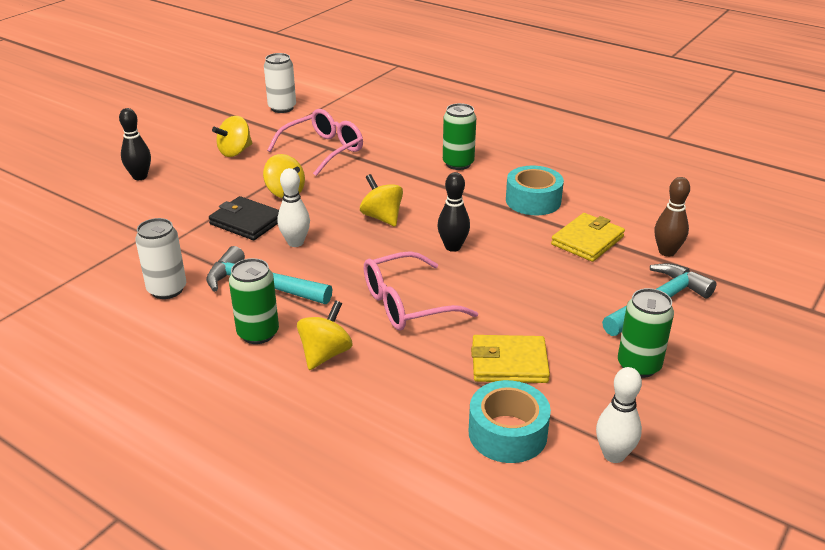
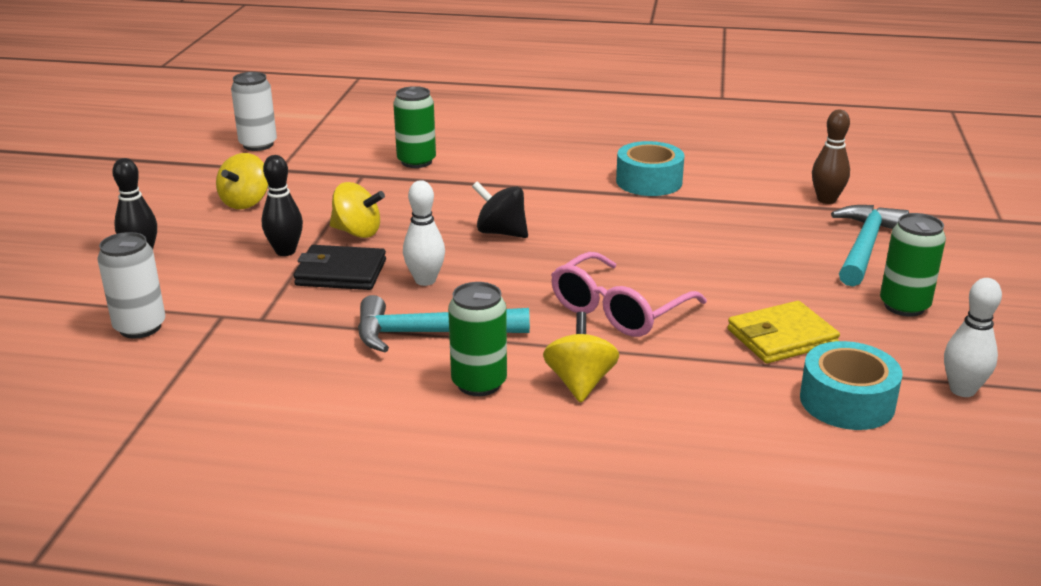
camera: 25 degrees left, 5 degrees down
white can [135,218,186,299] -> white can moved to [97,232,165,339]
pink glasses [267,109,363,176] -> none
yellow spinning top [360,174,403,227] -> black spinning top [472,181,528,238]
black bowling pin [437,172,470,252] -> black bowling pin moved to [262,155,303,256]
green can [443,103,476,170] -> green can moved to [393,86,436,168]
yellow wallet [551,213,625,262] -> none

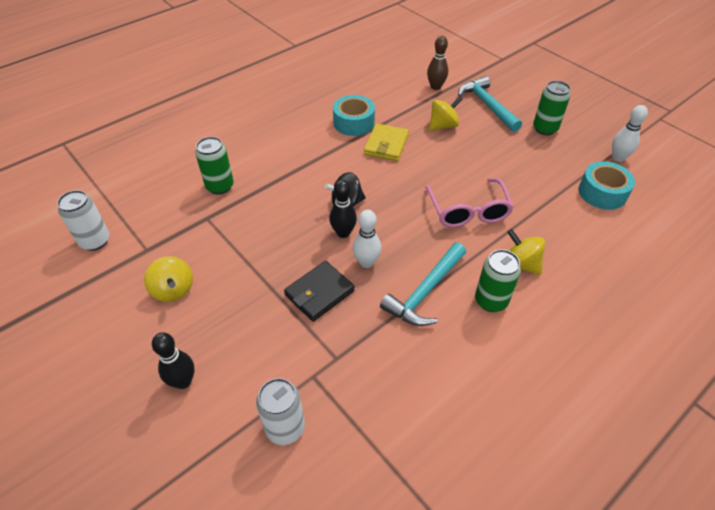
camera: 50 degrees left, 20 degrees up
black bowling pin [262,155,303,256] -> black bowling pin moved to [329,180,357,238]
yellow spinning top [330,182,385,238] -> yellow spinning top moved to [429,96,463,131]
yellow wallet [728,301,840,363] -> yellow wallet moved to [364,123,409,161]

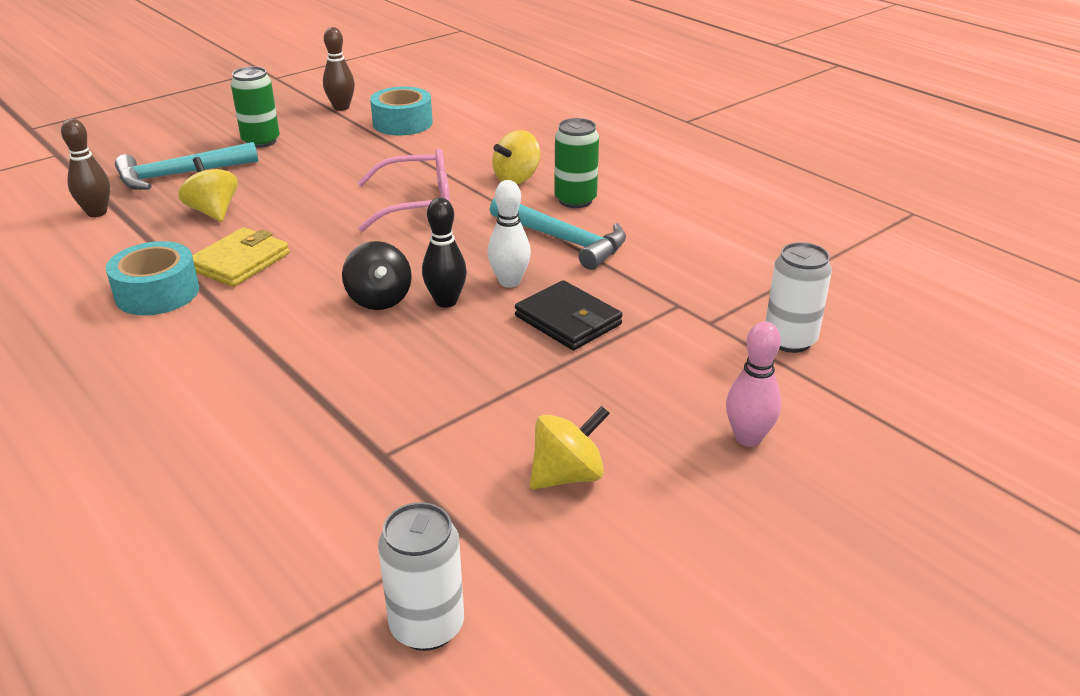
camera: 90 degrees left, 15 degrees down
black bowling pin [152,332,195,389] -> pink bowling pin [726,321,781,447]
green can [195,137,234,195] -> none
yellow wallet [364,123,409,161] -> yellow wallet turned 75 degrees counterclockwise [192,227,289,287]
white bowling pin [612,105,648,162] -> brown bowling pin [323,27,355,111]

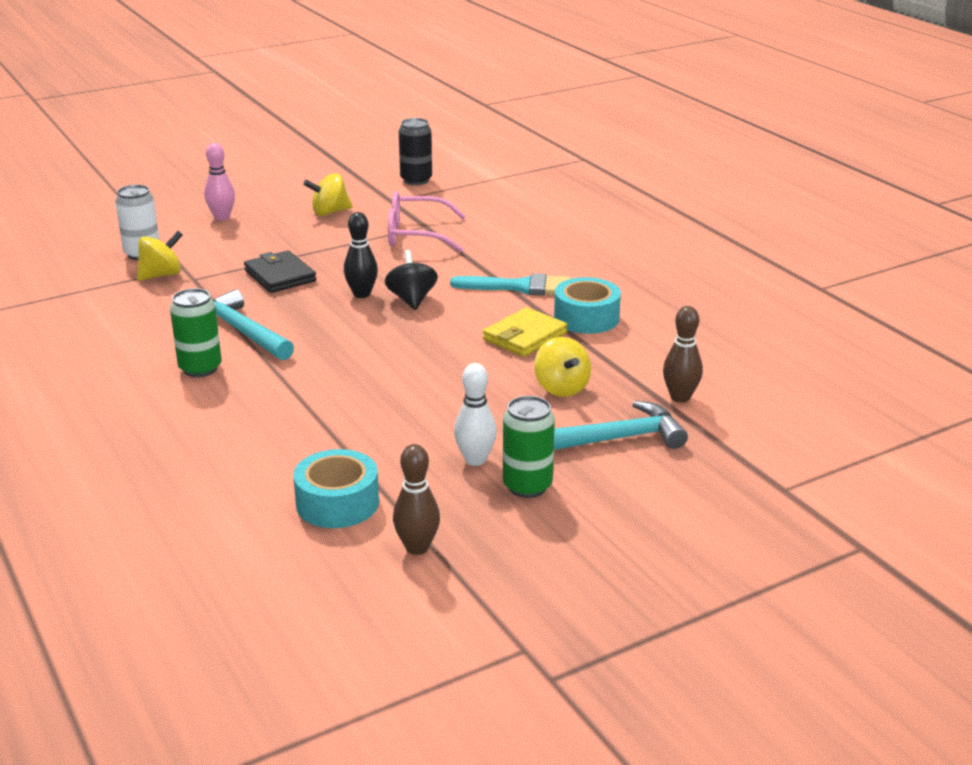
camera: 170 degrees left, 5 degrees down
pink glasses [358,148,450,232] -> pink glasses moved to [388,191,466,252]
white can [378,502,464,651] -> black can [399,118,432,185]
white bowling pin [488,180,531,288] -> white bowling pin moved to [454,363,497,466]
yellow spinning top [492,130,540,184] -> yellow spinning top moved to [137,231,183,281]
none -> turquoise brush [450,273,571,296]

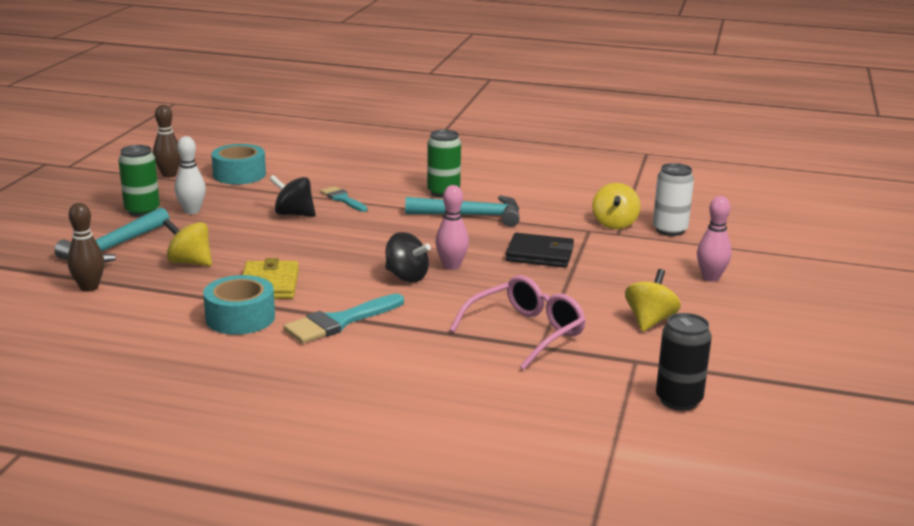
camera: 135 degrees right, 5 degrees down
black bowling pin [344,212,378,298] -> pink bowling pin [435,185,469,270]
none -> black spinning top [269,175,316,217]
none -> turquoise brush [320,186,368,212]

